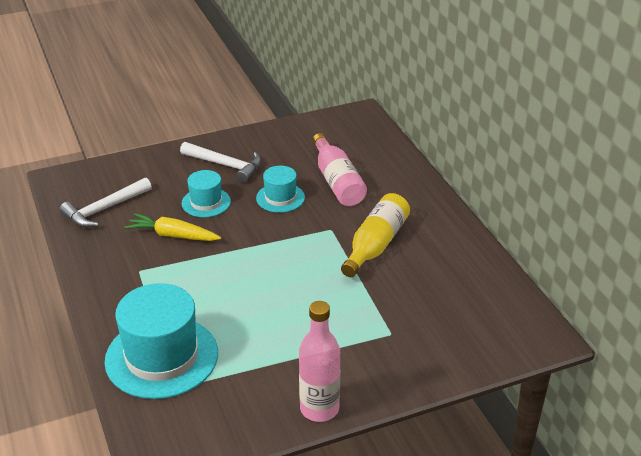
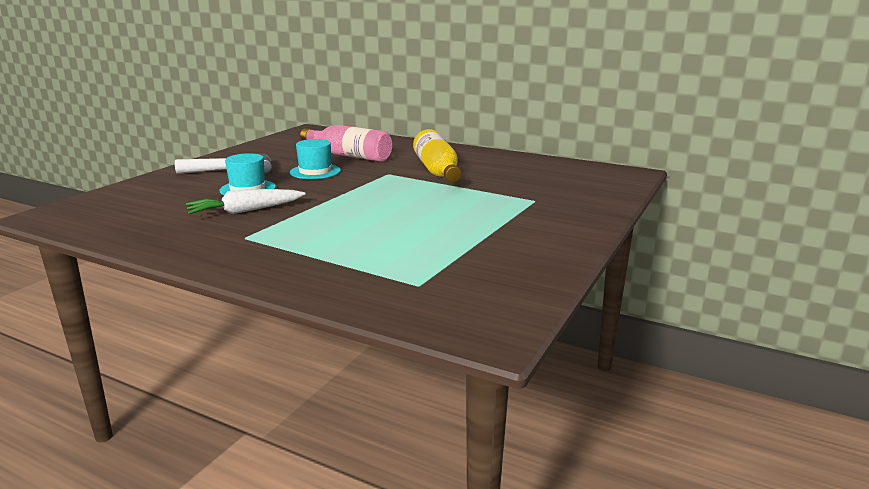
camera: 40 degrees left, 15 degrees down
white hammer [60,178,152,228] -> none
turquoise hat [104,283,218,399] -> none
yellow carrot [125,213,221,241] -> white carrot [186,189,306,214]
pink bottle [299,301,340,422] -> none

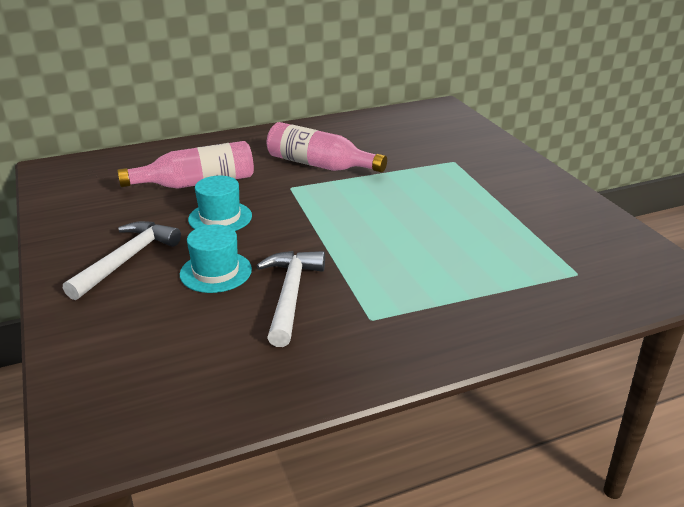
camera: 50 degrees left, 10 degrees up
white carrot [186,189,306,214] -> white hammer [257,251,325,347]
yellow bottle [413,129,461,183] -> pink bottle [267,122,387,173]

